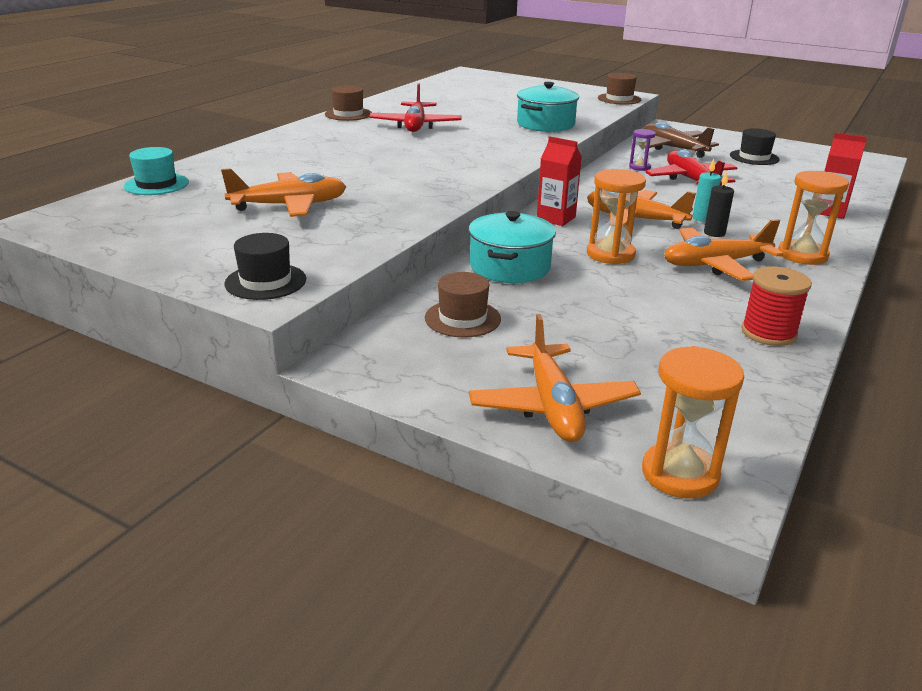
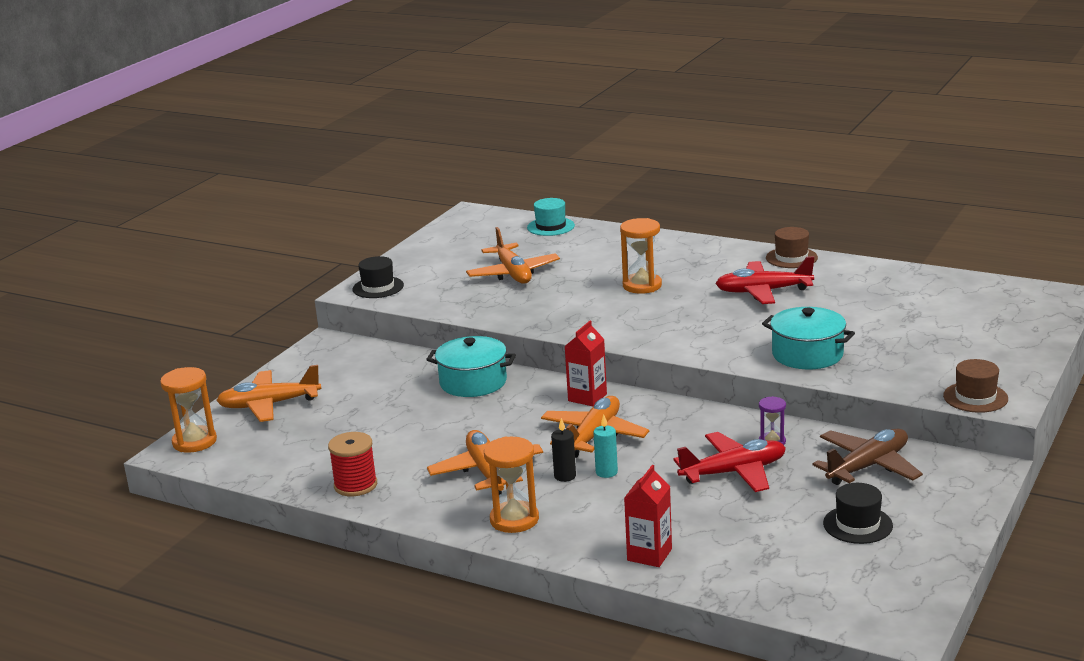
camera: 90 degrees right, 5 degrees down
brown hat [425,272,501,338] -> none
orange hourglass [587,169,646,265] -> orange hourglass moved to [620,218,662,294]

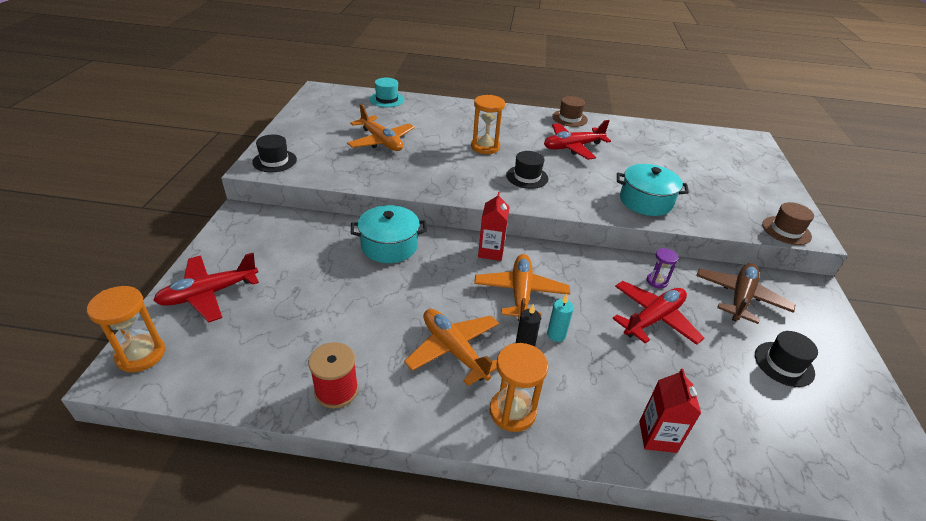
camera: 25 degrees left, 15 degrees up
orange plane [216,365,321,422] -> red plane [153,253,259,322]
none -> black hat [506,151,548,189]

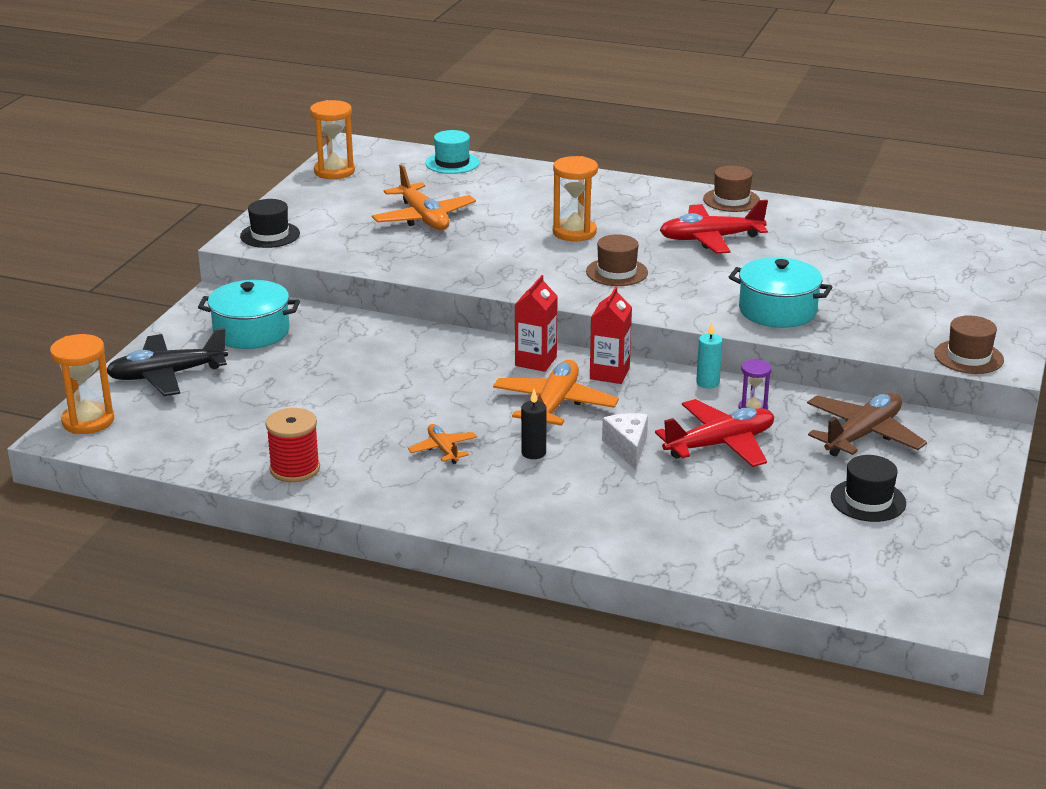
camera: 15 degrees right, 10 degrees down
red plane [153,253,259,322] -> black plane [107,328,228,396]
turquoise pot [351,205,427,263] -> turquoise pot moved to [198,280,300,349]
orange plane [404,309,499,386] -> orange plane [408,424,477,464], size x0.54
orange hourglass [490,343,548,432] -> orange hourglass moved to [310,100,355,179]
black hat [506,151,548,189] -> brown hat [586,234,648,286]
turquoise candle [547,294,574,342] -> turquoise candle moved to [696,322,723,389]
red carton [639,369,701,453] -> red carton moved to [590,286,632,384]
none -> white cheese [602,413,648,470]

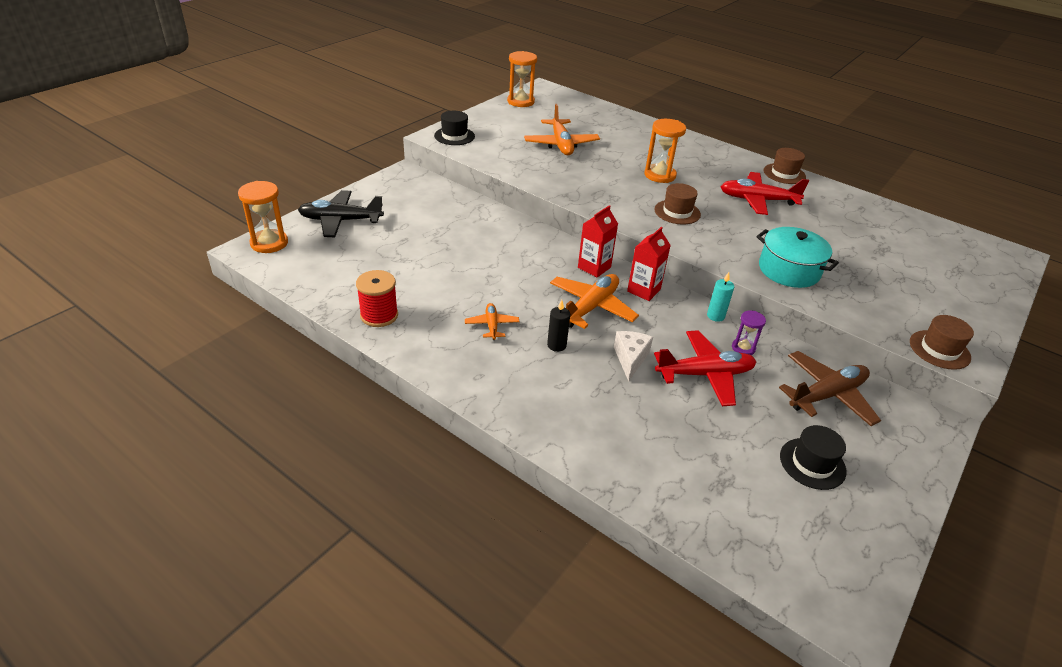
camera: 15 degrees right, 10 degrees up
turquoise pot [198,280,300,349] -> none
turquoise hat [425,130,479,174] -> none

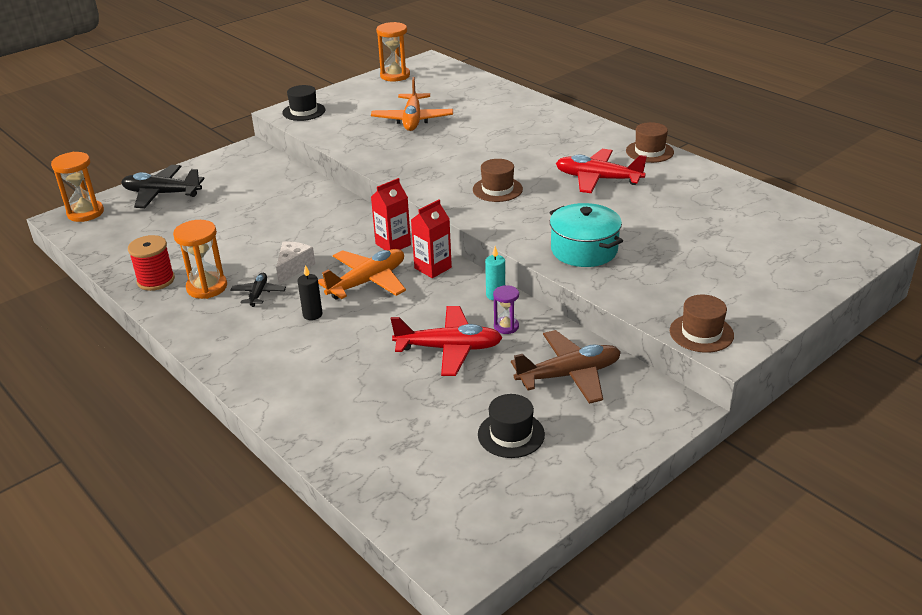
camera: 15 degrees right, 5 degrees down
orange plane [465,303,520,340] -> black plane [230,273,286,307]
white cheese [614,331,653,382] -> white cheese moved to [276,242,315,284]
orange hourglass [644,119,686,183] -> orange hourglass moved to [173,220,227,299]

